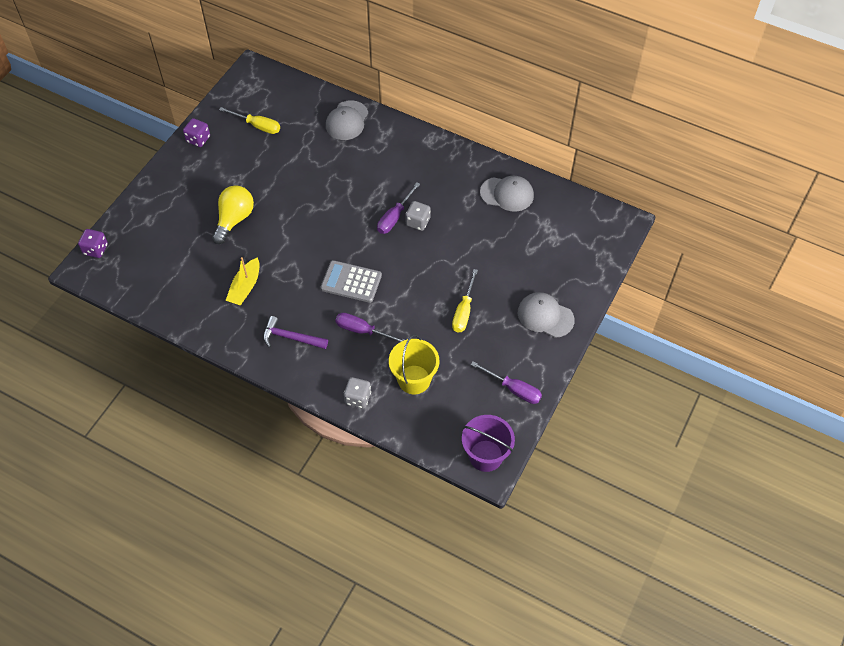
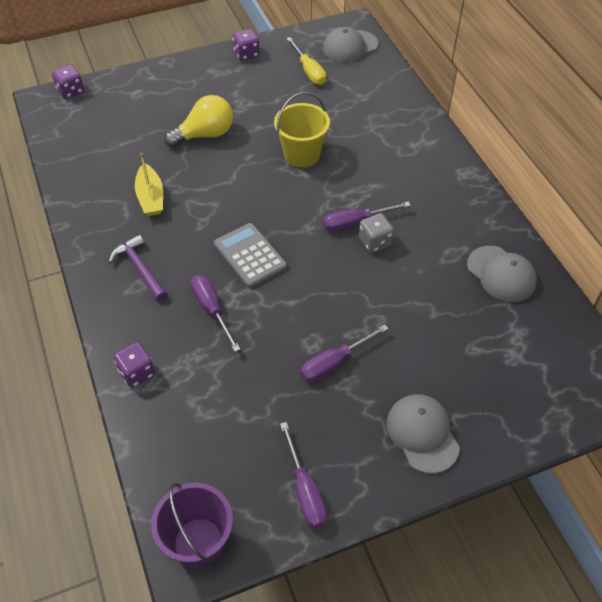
camera: 40 degrees right, 5 degrees down
yellow boat [225,257,259,305] -> yellow boat turned 75 degrees counterclockwise [135,153,163,216]
grey cap [326,100,368,140] -> grey cap moved to [323,27,378,63]
grey dice [344,377,371,409] -> purple dice [114,342,155,388]
yellow bucket [389,335,439,394] -> yellow bucket moved to [274,92,330,167]
yellow screwdriver [452,269,478,332] -> purple screwdriver [300,324,389,382]

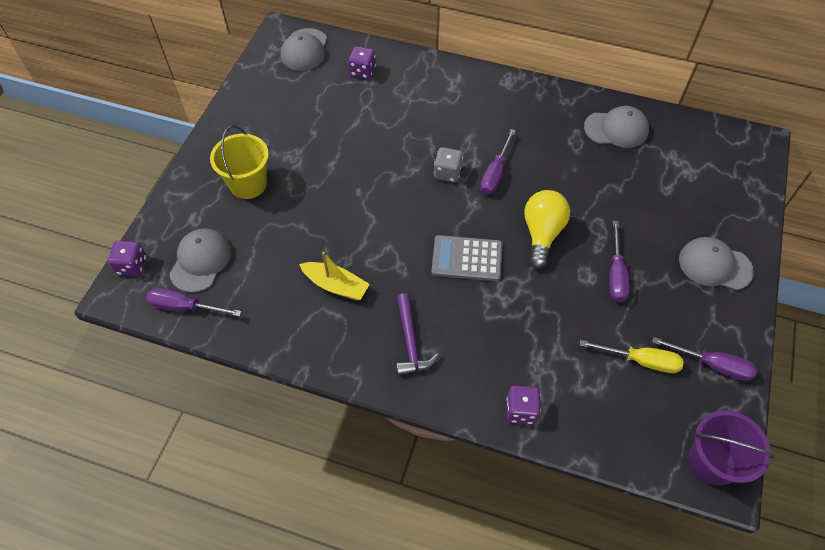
camera: 50 degrees left, 5 degrees up
purple hammer [109,235,168,302] -> purple hammer turned 105 degrees counterclockwise [396,293,439,376]
yellow light bulb [164,95,233,148] -> yellow light bulb moved to [524,190,570,269]
purple screwdriver [191,275,241,352] -> purple screwdriver moved to [146,288,242,317]
purple dice [233,29,260,61] -> purple dice moved to [348,46,376,79]
yellow bucket [274,92,330,167] -> yellow bucket moved to [210,125,269,199]
yellow screwdriver [286,37,326,85] -> yellow screwdriver moved to [580,340,684,373]
grey dice [359,213,394,253] -> grey dice moved to [434,147,463,182]
none -> grey cap [169,228,232,293]

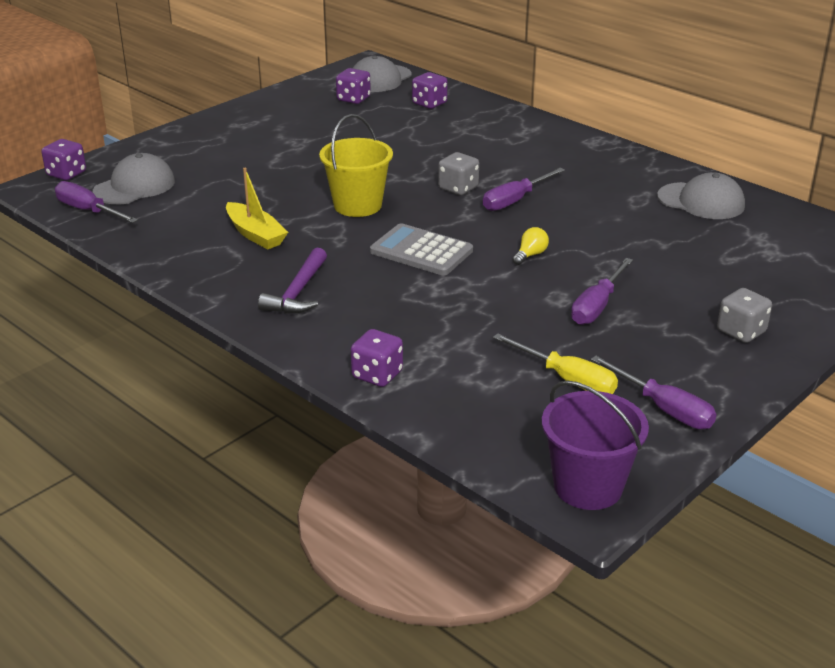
camera: 25 degrees right, 25 degrees down
yellow bucket [210,125,269,199] -> yellow bucket moved to [319,114,393,217]
yellow light bulb [524,190,570,269] -> yellow light bulb [513,227,549,265], size x0.46
grey cap [679,237,754,290] -> grey dice [717,288,772,343]
none -> purple dice [336,68,371,104]

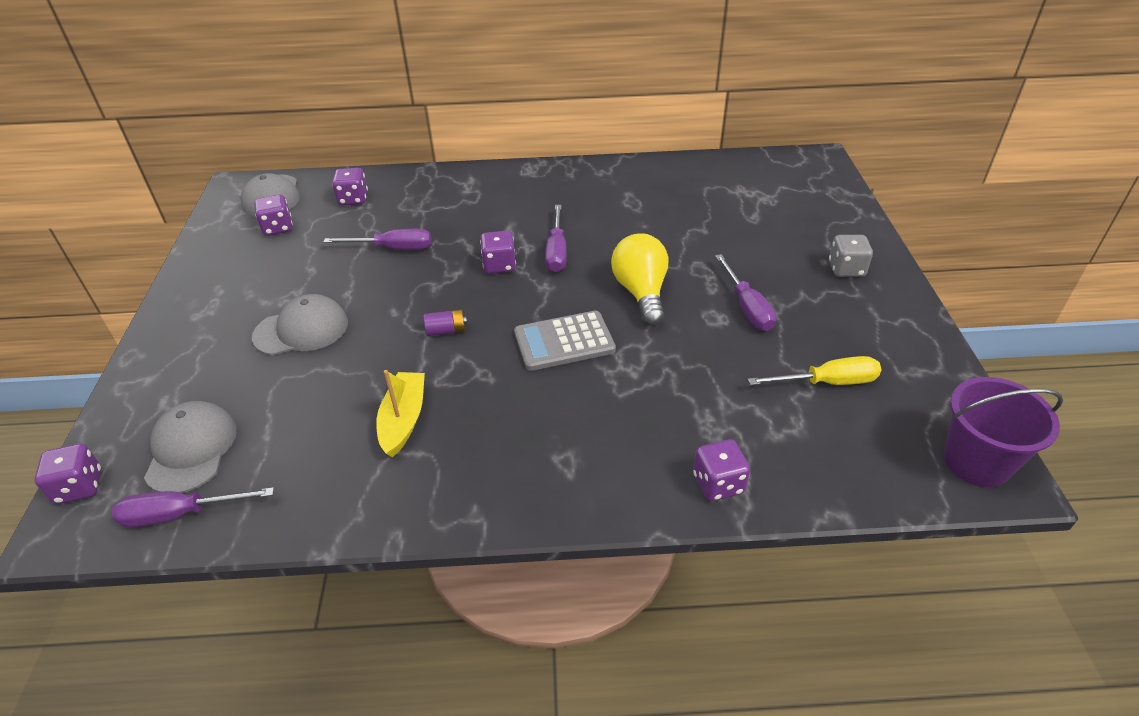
camera: 45 degrees left, 10 degrees up
yellow boat [226,168,288,249] -> yellow boat turned 90 degrees counterclockwise [376,370,425,457]
purple hammer [258,247,327,314] -> none
yellow bucket [319,114,393,217] -> purple battery [424,309,467,336]
grey dice [438,152,479,195] -> purple dice [480,231,516,274]
yellow light bulb [513,227,549,265] -> yellow light bulb [611,233,668,326], size x2.18
purple screwdriver [591,356,717,429] -> purple screwdriver moved to [324,229,431,250]
grey cap [657,172,745,219] -> grey cap moved to [252,294,348,355]

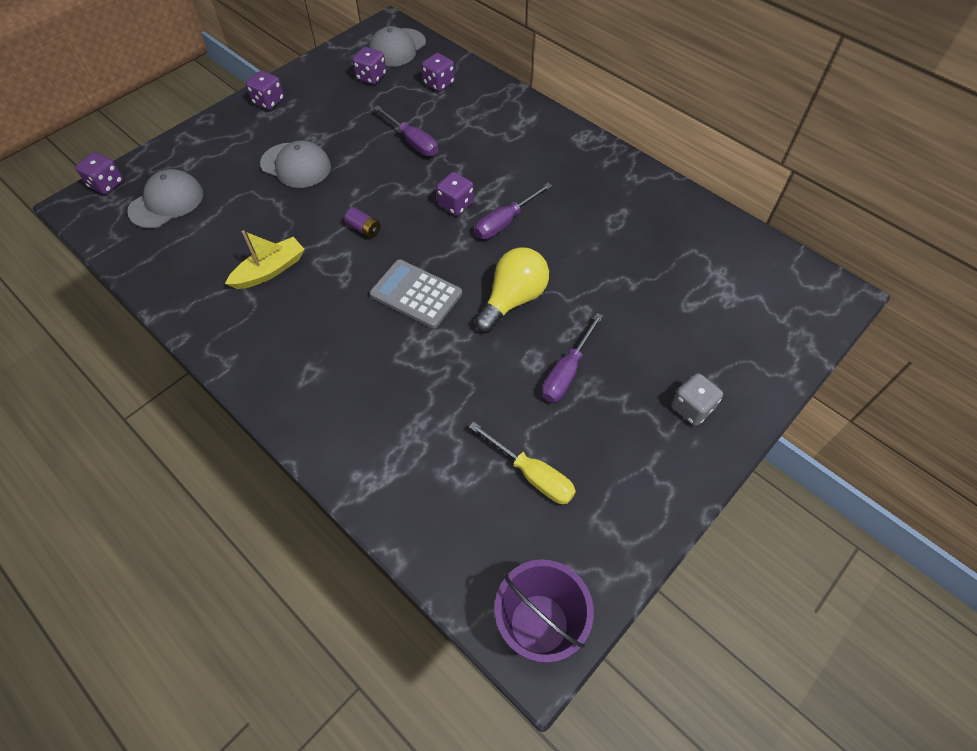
camera: 45 degrees right, 15 degrees up
purple screwdriver [112,487,274,528] -> none
purple dice [693,439,750,501] -> purple dice moved to [246,71,284,110]

